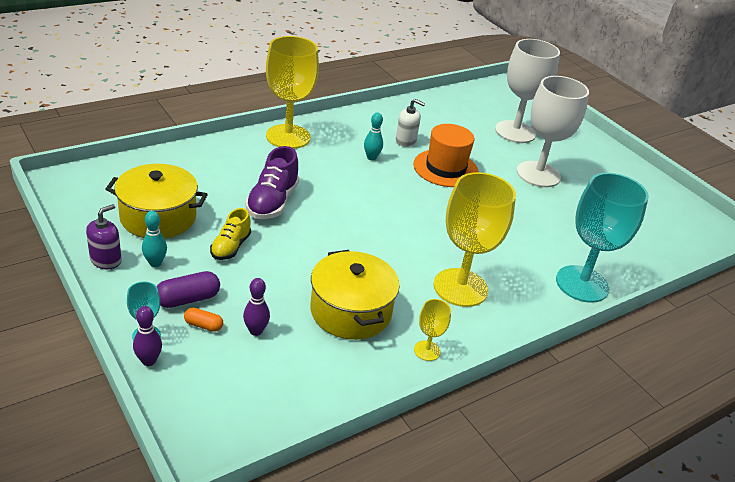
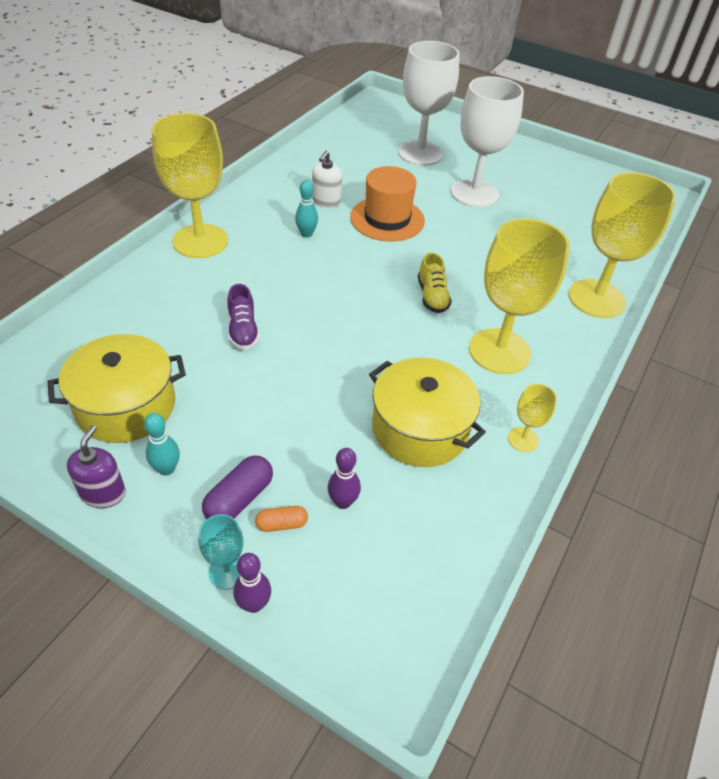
camera: 25 degrees left, 10 degrees up
yellow shoe [210,208,251,260] -> yellow shoe moved to [418,253,452,313]
purple shoe [245,146,299,219] -> purple shoe [227,284,260,350], size x0.65
white soap dispenser [396,99,425,147] -> white soap dispenser turned 120 degrees clockwise [312,151,342,208]
turquoise goblet [556,173,649,303] -> yellow goblet [568,172,676,318]

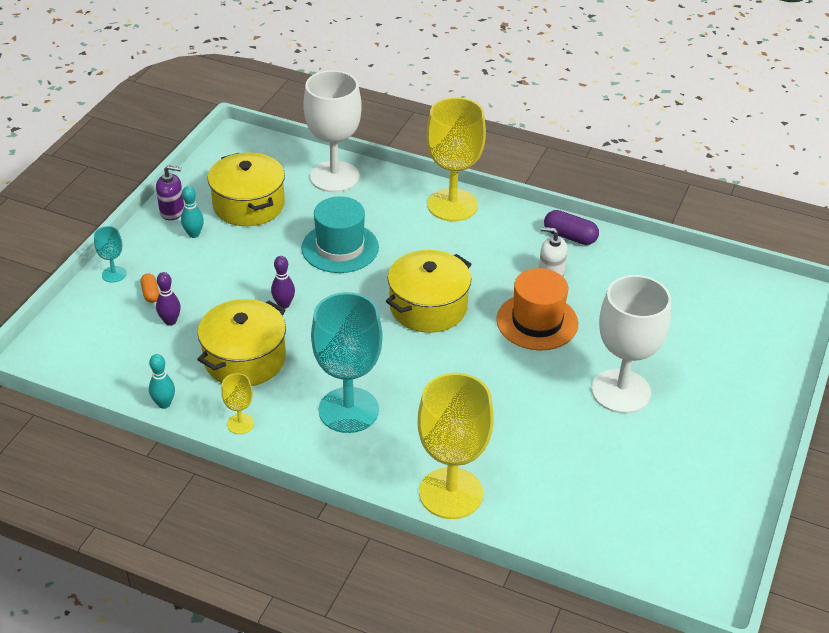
camera: 85 degrees right, 5 degrees down
purple capsule [202,455,273,519] -> purple capsule moved to [544,210,599,245]
purple shoe [227,284,260,350] -> turquoise hat [302,196,379,273]
purple bowling pin [233,553,271,613] -> purple bowling pin moved to [271,256,295,309]
turquoise bowling pin [295,180,318,238] -> turquoise bowling pin moved to [149,354,175,409]
white goblet [398,41,460,166] -> white goblet moved to [303,70,362,192]
yellow shoe [418,253,452,313] -> none
yellow goblet [469,218,570,374] -> turquoise goblet [311,292,383,433]
none -> yellow pot [386,250,472,333]

